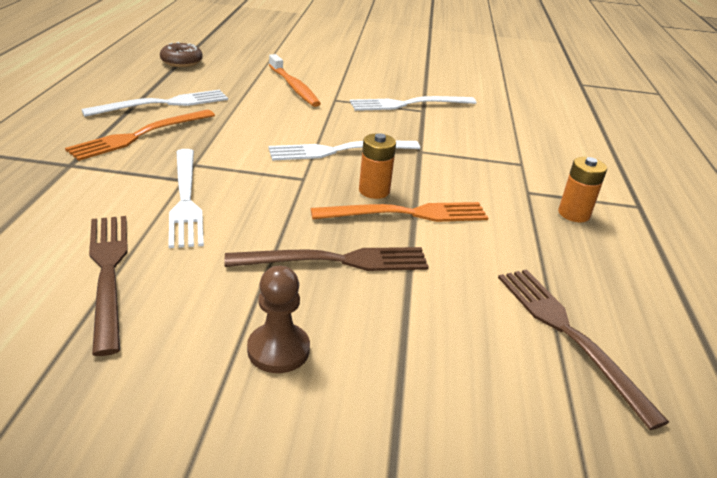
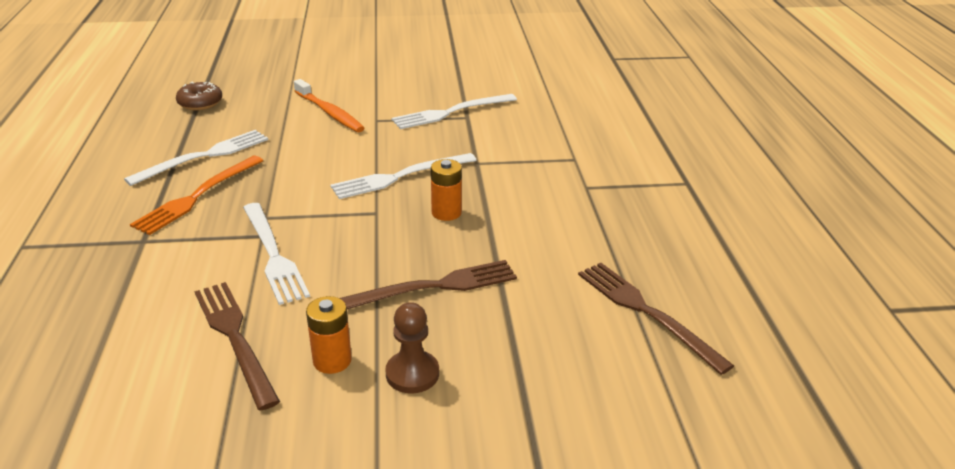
camera: 10 degrees left, 0 degrees up
orange fork [311,202,488,222] -> none
orange battery [558,157,607,222] -> orange battery moved to [306,296,352,374]

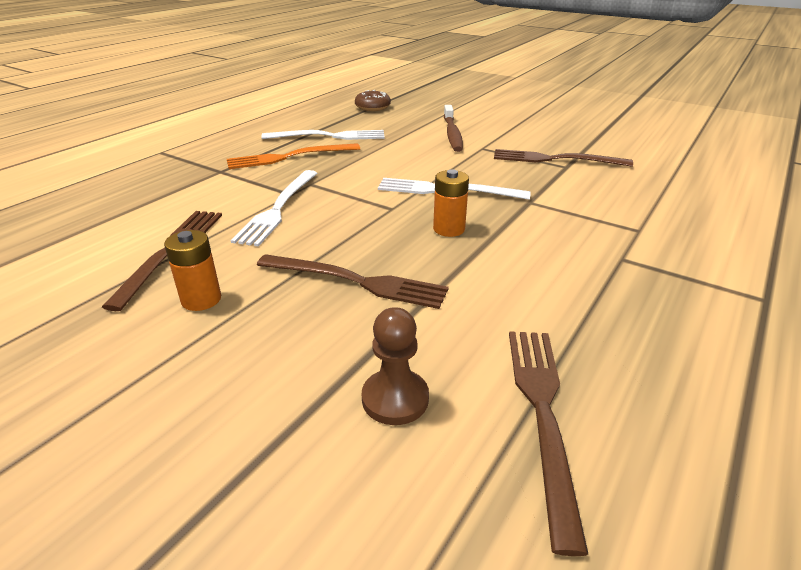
camera: 40 degrees right, 0 degrees up
orange toothbrush [294,79,364,132] -> brown toothbrush [444,105,463,152]
brown pawn [385,302,439,393] -> brown pawn moved to [362,307,429,425]
white fork [391,94,517,129] -> brown fork [494,149,633,167]

